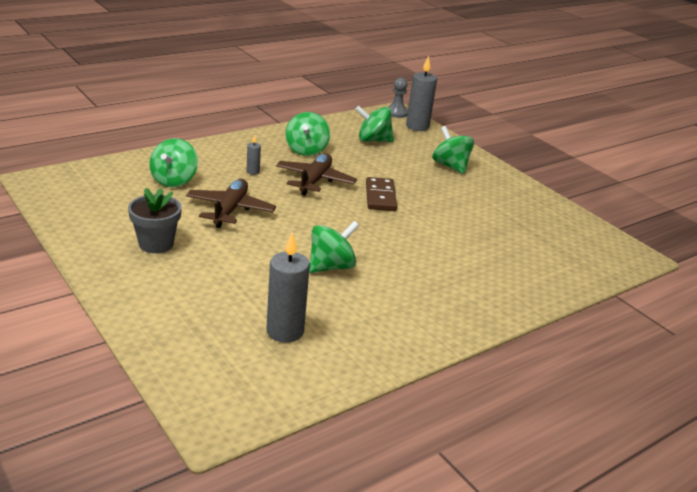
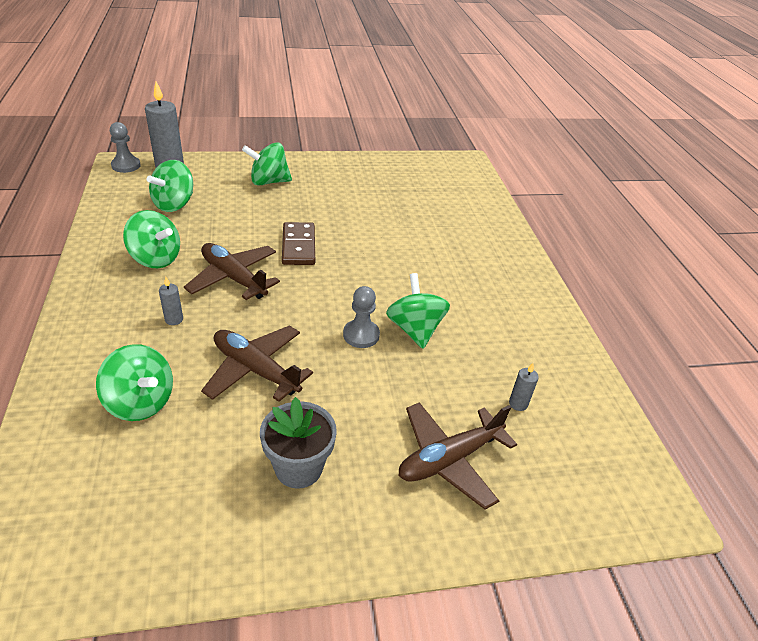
camera: 65 degrees left, 10 degrees up
grey candle [266,233,310,343] -> grey candle [509,363,539,411], size x0.47
brown domino [366,177,397,211] -> brown domino turned 60 degrees clockwise [282,222,315,265]
none -> grey pawn [343,286,380,348]
none -> brown plane [399,402,517,510]

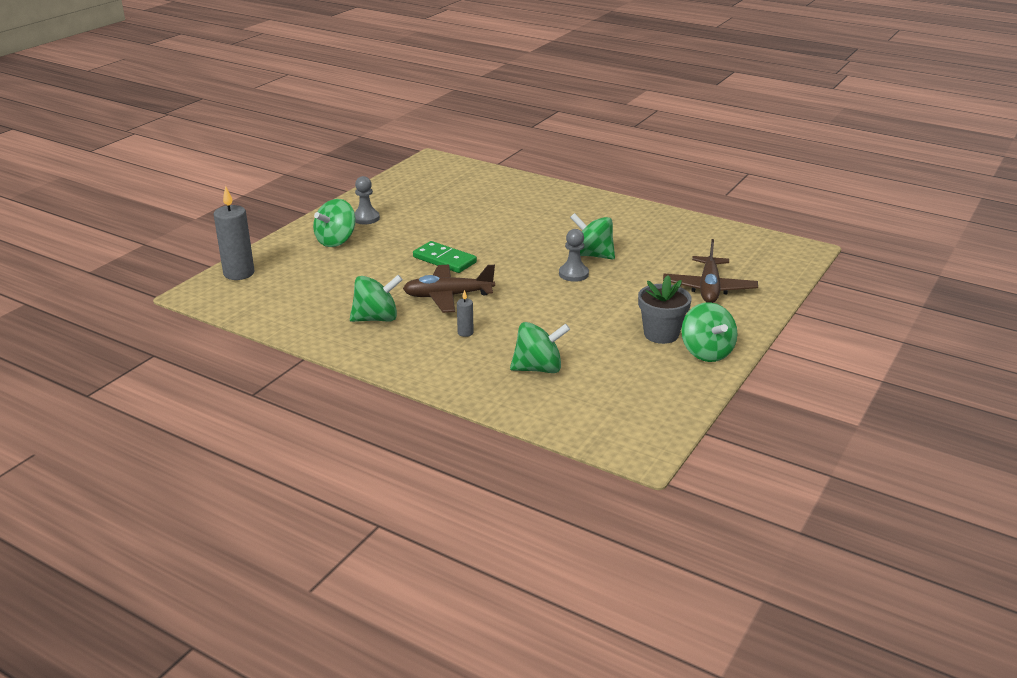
camera: 45 degrees left, 10 degrees down
grey pawn [110,122,141,173] -> grey pawn moved to [354,176,380,224]
green spinning top [146,160,193,212] -> green spinning top moved to [681,302,737,362]
brown plane [201,325,313,402] -> none
brown domino [282,222,315,265] -> green domino [413,241,477,273]
grey candle [509,363,539,411] -> none

